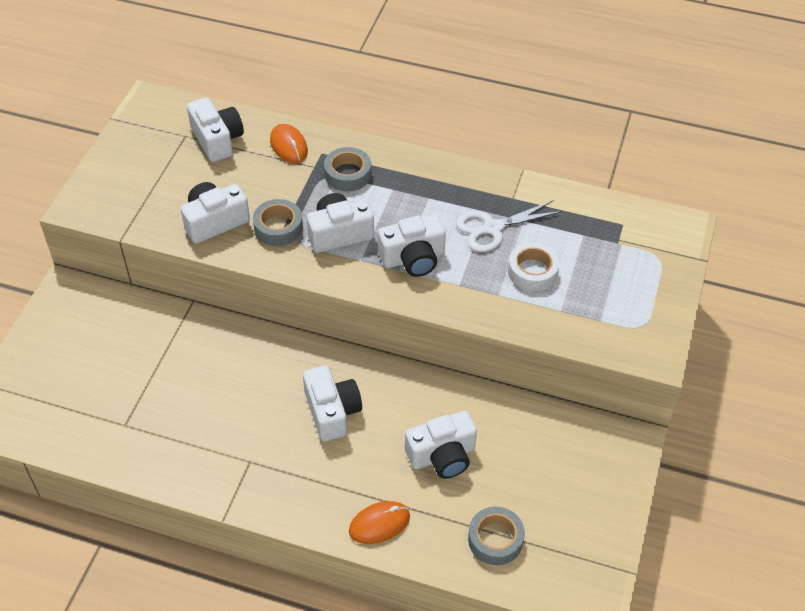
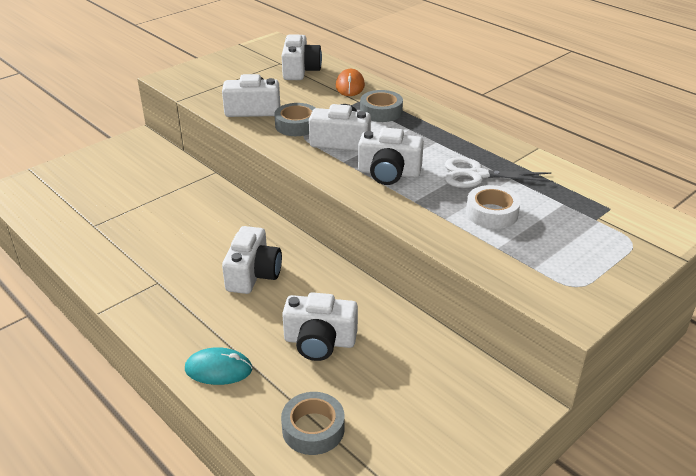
camera: 30 degrees right, 15 degrees down
orange mouse [349,501,410,544] -> turquoise mouse [185,347,253,385]

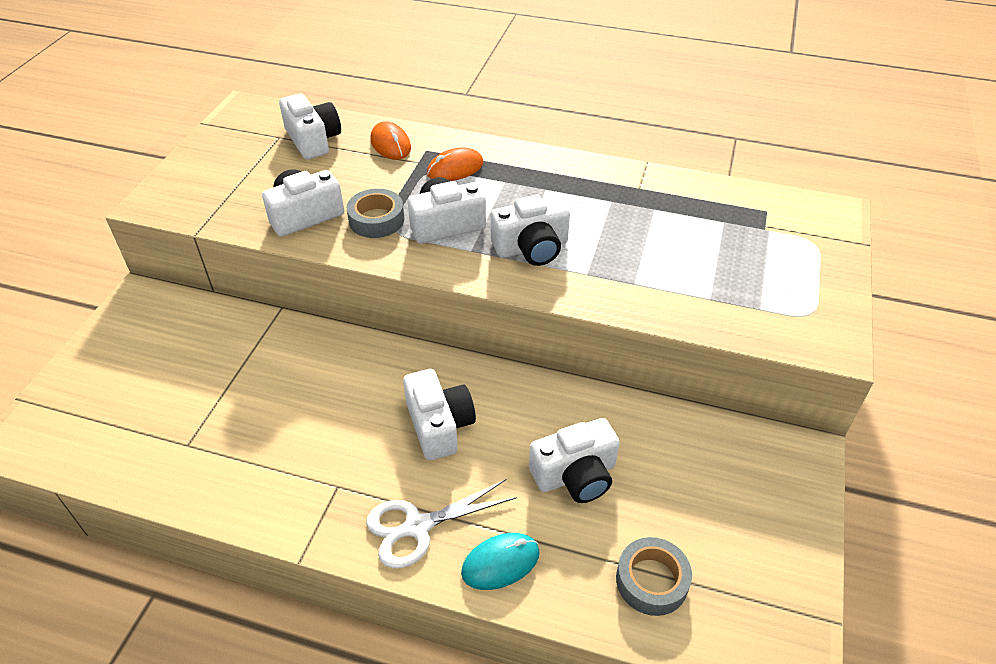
camera: 30 degrees left, 10 degrees up
grey tape [360,90,403,122] -> orange mouse [426,147,484,181]
white scissors [445,157,554,188] -> white scissors moved to [366,479,517,568]
white tape [466,185,521,229] -> none

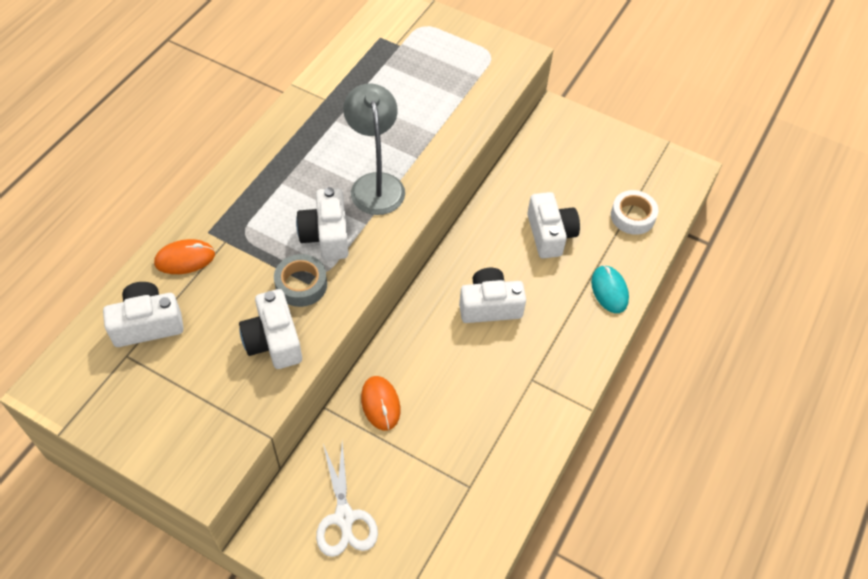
camera: 80 degrees left, 10 degrees up
white scissors [366,479,517,568] -> white scissors moved to [316,442,378,557]
orange mouse [426,147,484,181] -> orange mouse moved to [361,376,401,431]
white camera [491,194,570,266] -> grey lamp [343,84,405,215]
grey tape [616,537,692,616] -> white tape [611,190,658,235]

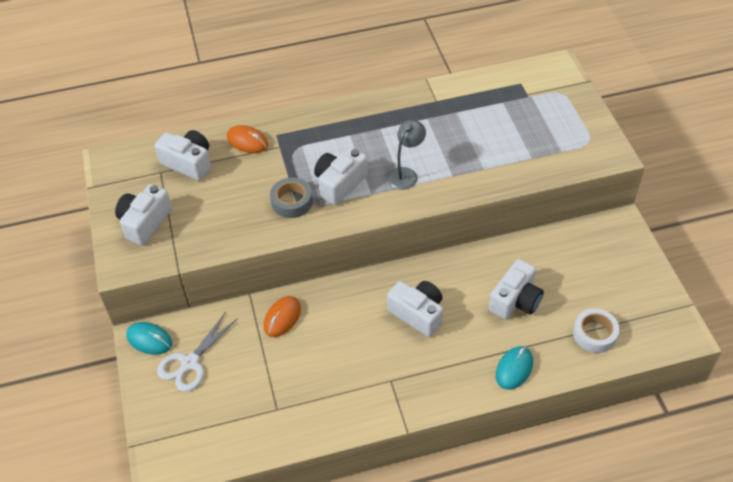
camera: 50 degrees right, 5 degrees down
white camera [239,289,302,369] -> white camera moved to [115,184,172,245]
grey lamp [343,84,405,215] -> grey lamp [387,120,426,190], size x0.65
none -> turquoise mouse [127,322,172,355]

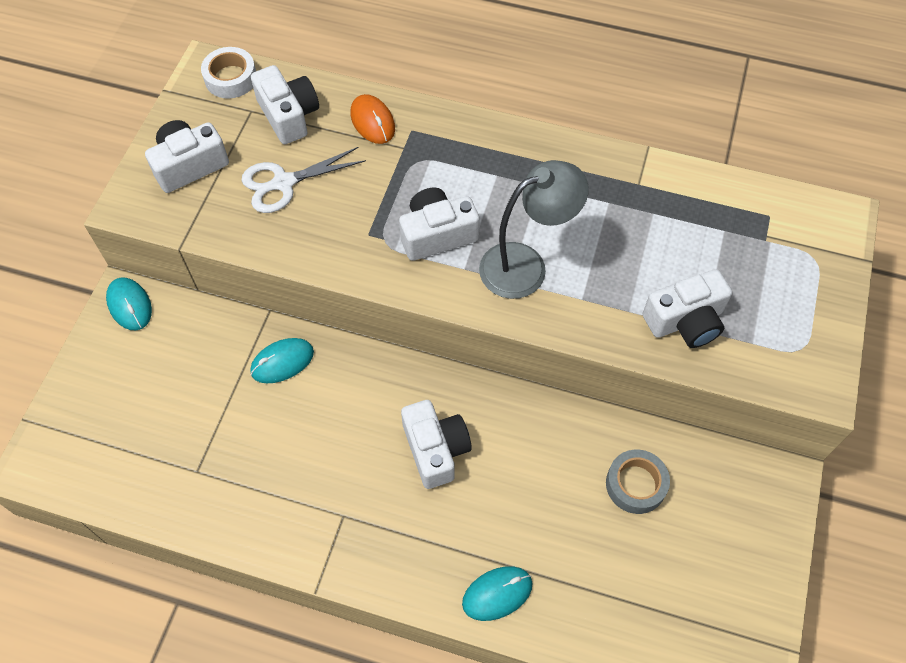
camera: 30 degrees right, 10 degrees up
white scissors [157,312,238,392] -> white scissors moved to [241,147,366,213]
orange mouse [264,296,301,337] -> turquoise mouse [250,338,314,383]
grey tape [270,178,313,218] -> grey tape moved to [606,450,670,514]
grey lamp [387,120,426,190] -> grey lamp [479,160,589,299], size x1.54
white camera [489,259,544,320] -> white camera moved to [643,269,732,348]
white tape [573,308,620,353] -> white tape moved to [201,47,256,99]

